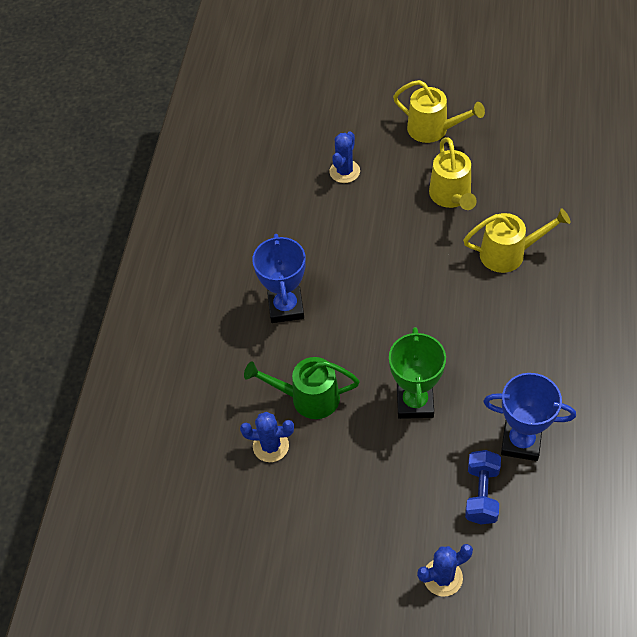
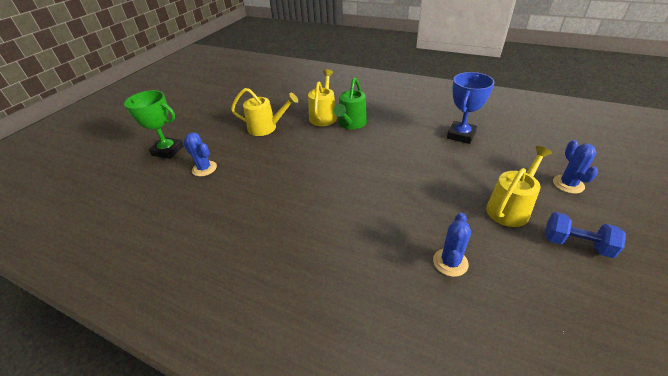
camera: 75 degrees left, 15 degrees down
green watering can [244,357,360,419] -> green watering can moved to [334,78,367,129]
blue trophy [252,234,306,323] -> none
green trophy [389,327,446,419] -> green trophy moved to [124,90,184,159]
yellow watering can [393,80,485,143] -> yellow watering can moved to [486,146,552,227]
blue dumbbell [465,450,501,524] -> blue dumbbell moved to [545,212,626,258]

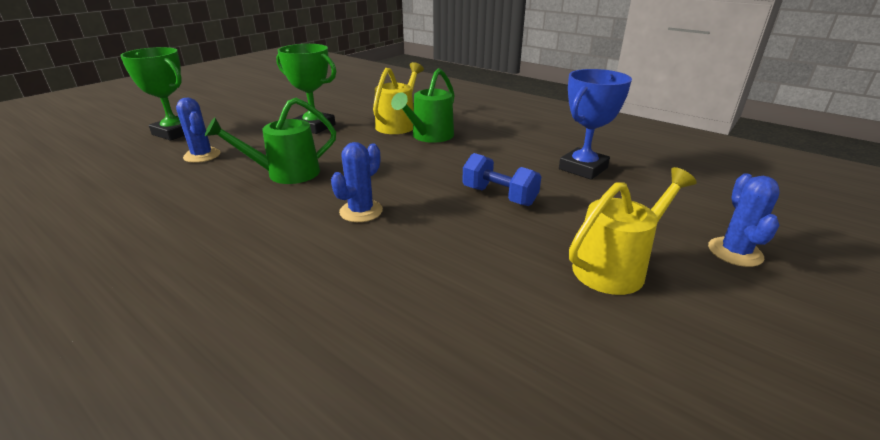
camera: 10 degrees right, 10 degrees down
yellow watering can [231,88,298,136] -> green trophy [276,44,336,134]
blue cactus [433,213,471,277] -> blue cactus moved to [331,142,383,222]
blue dumbbell [545,212,626,258] -> blue dumbbell moved to [462,153,541,206]
none -> green watering can [205,98,336,184]

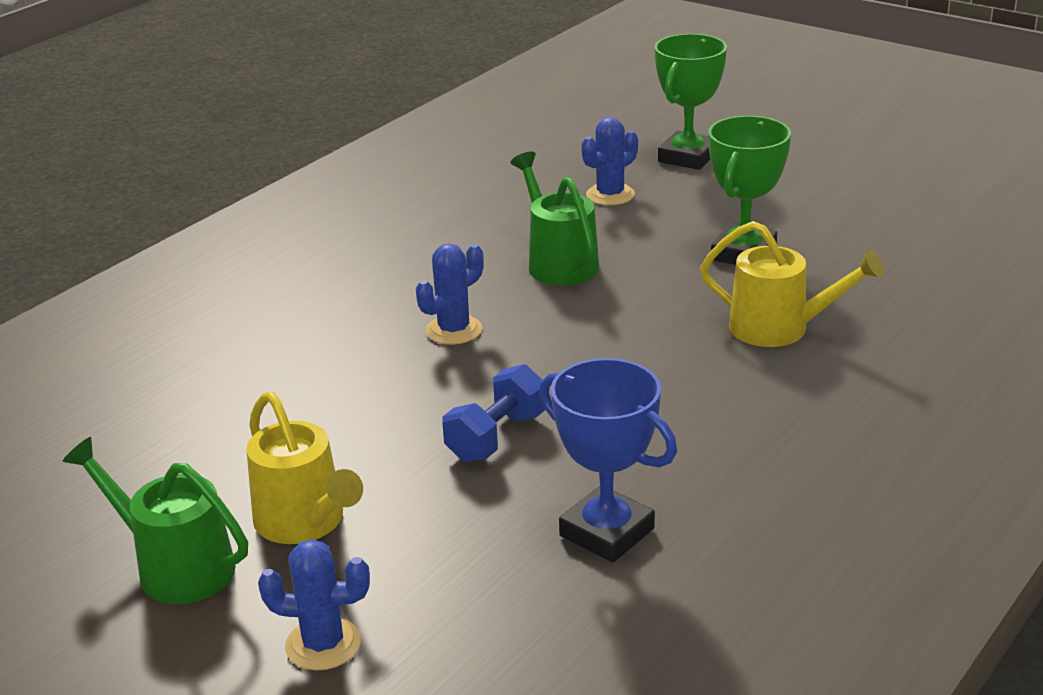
camera: 90 degrees right, 0 degrees up
blue cactus [331,142,383,222] -> blue cactus turned 75 degrees counterclockwise [416,243,484,345]
green watering can [391,68,455,143] -> green watering can moved to [62,437,248,604]

